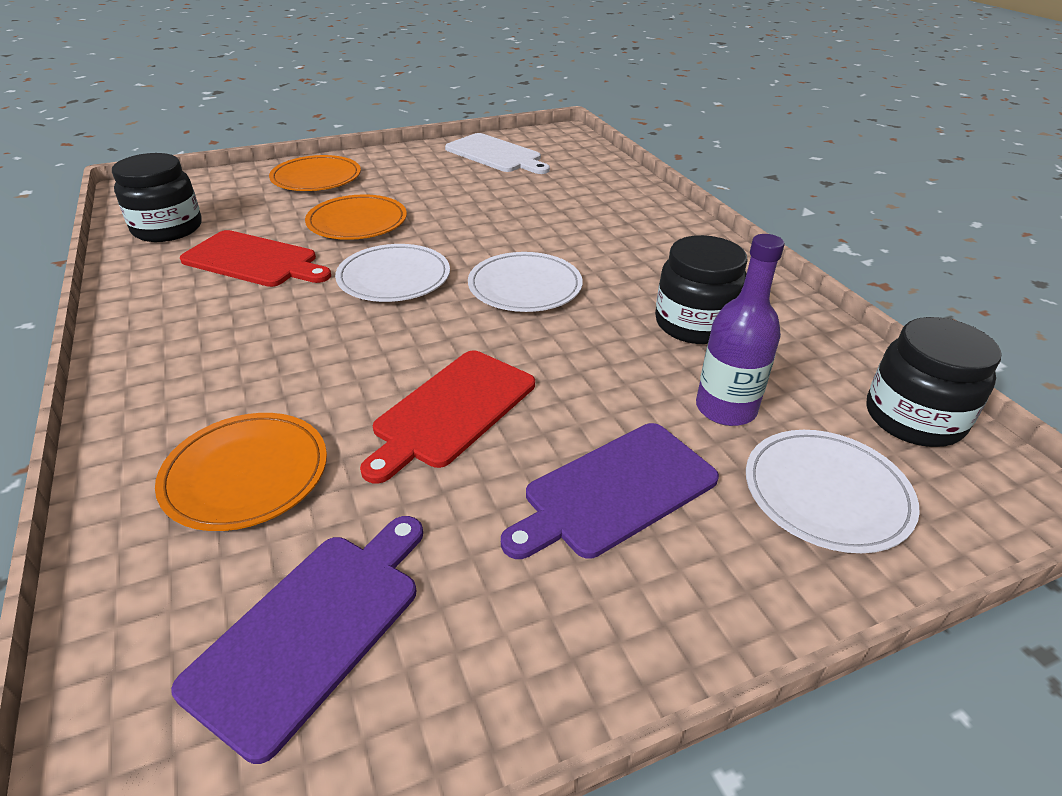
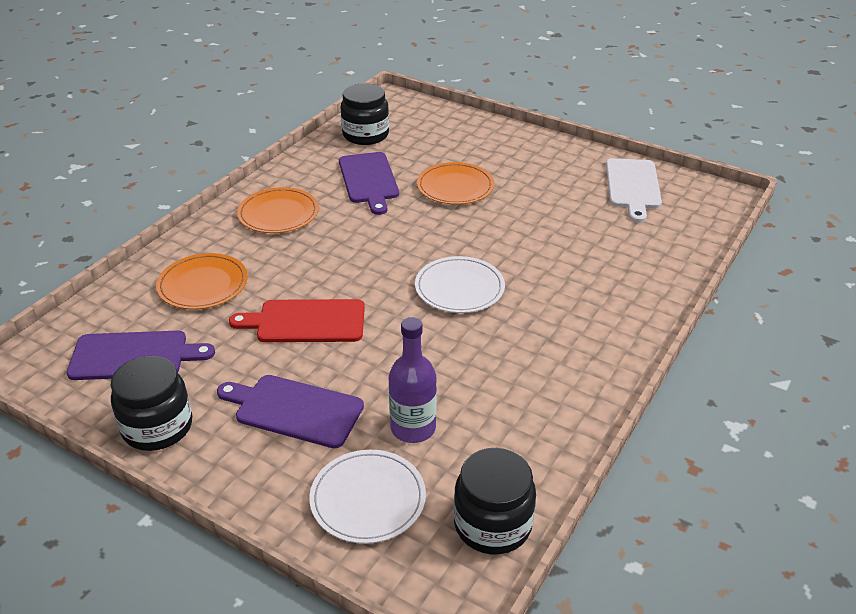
camera: 55 degrees right, 0 degrees up
red cutting board [180,230,331,287] -> purple cutting board [339,152,399,215]
orange plate [269,155,361,191] -> orange plate moved to [237,187,319,233]
white plate [335,244,450,302] -> none
black jar [655,235,748,344] -> black jar moved to [111,356,192,451]

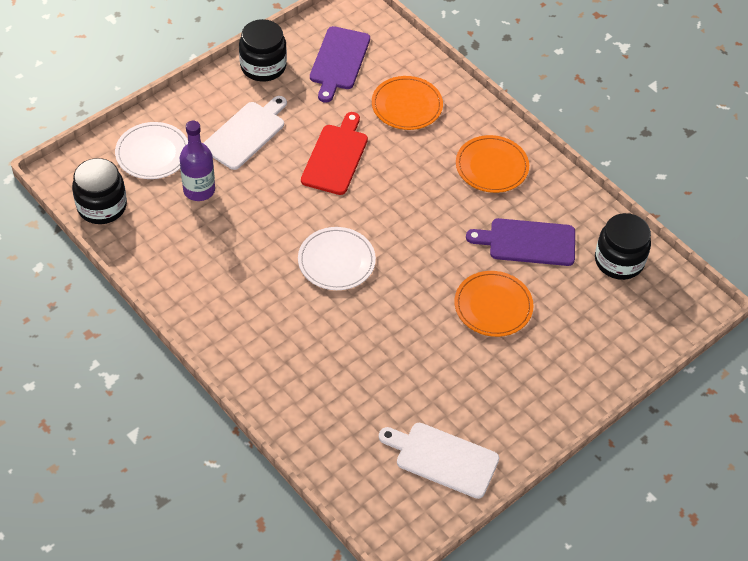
camera: 105 degrees right, 15 degrees up
purple cutting board [217,375,364,448] -> white cutting board [203,96,287,170]

